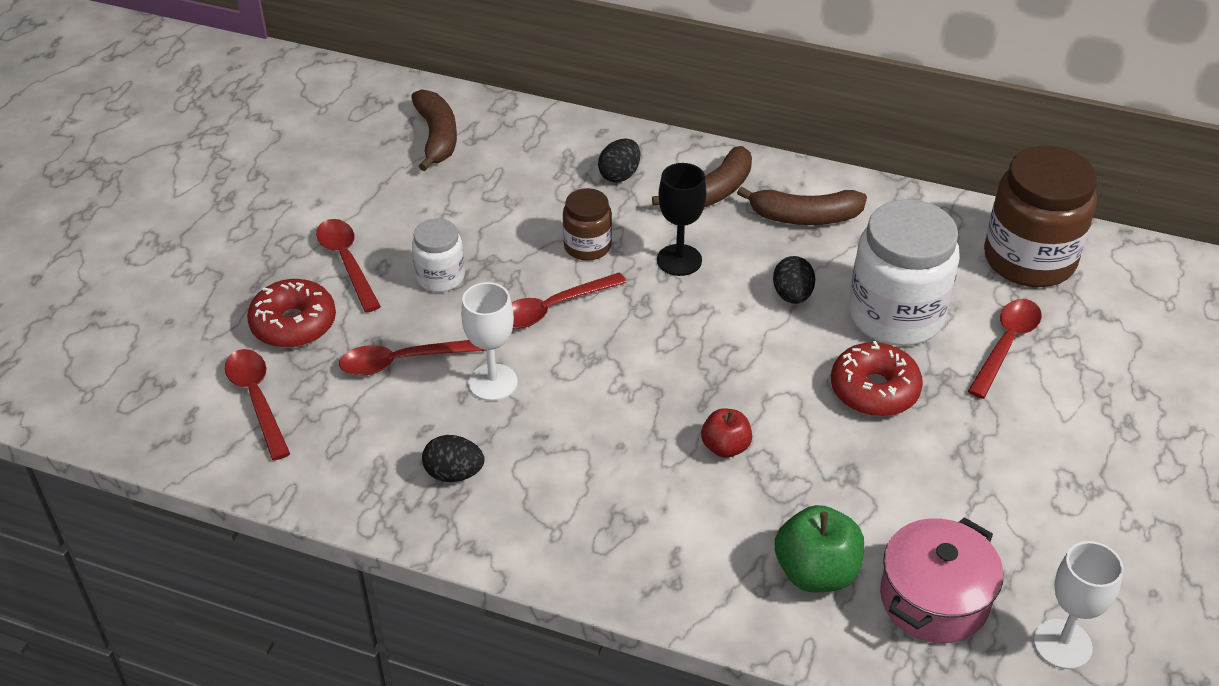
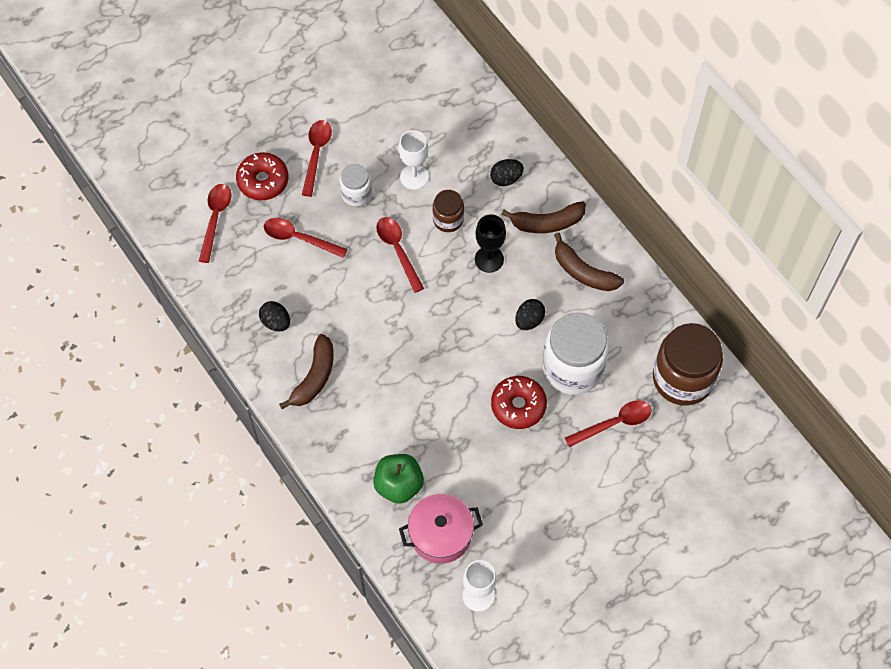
camera: 35 degrees right, 20 degrees up
brown banana [411,89,457,171] -> brown banana moved to [279,334,334,409]
white goblet [461,282,518,401] -> white goblet moved to [398,130,429,190]
red spoon [511,272,627,329] -> red spoon turned 60 degrees clockwise [376,217,424,293]
red apple [701,408,752,458] -> none

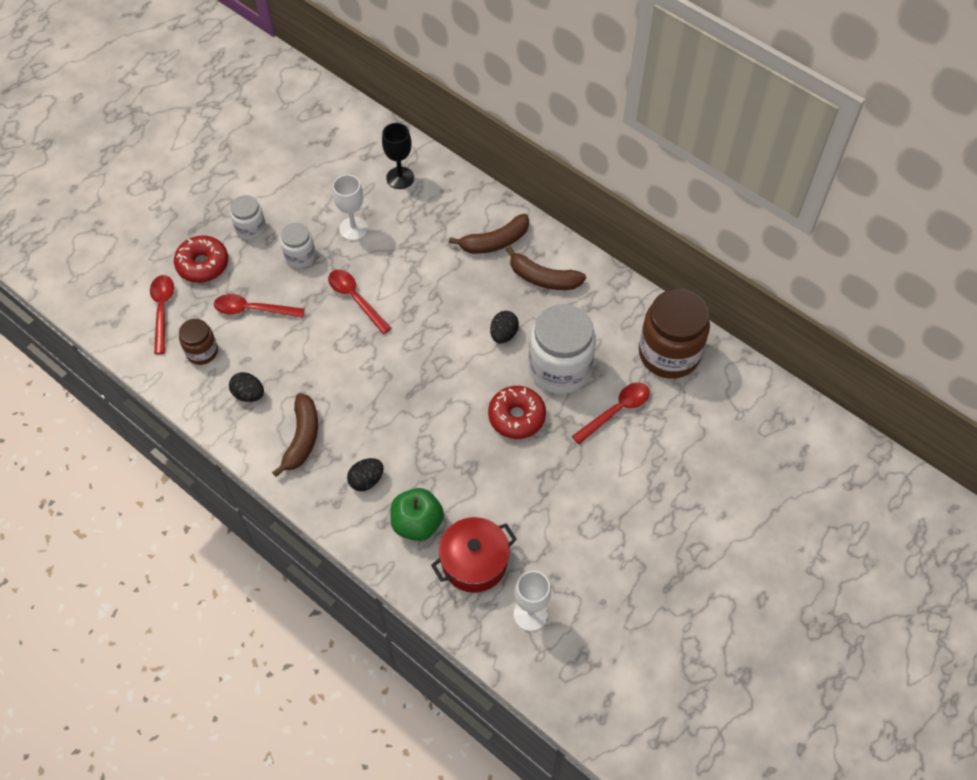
camera: 15 degrees left, 5 degrees down
red spoon [302,120,332,197] -> white jar [230,195,266,240]
pink pot [399,494,483,564] -> red pot [431,517,517,593]
brown jar [433,190,464,232] -> brown jar moved to [179,319,218,365]
black goblet [475,214,506,273] -> black goblet moved to [382,123,414,189]
black egg [490,159,524,186] -> black egg moved to [347,458,384,491]

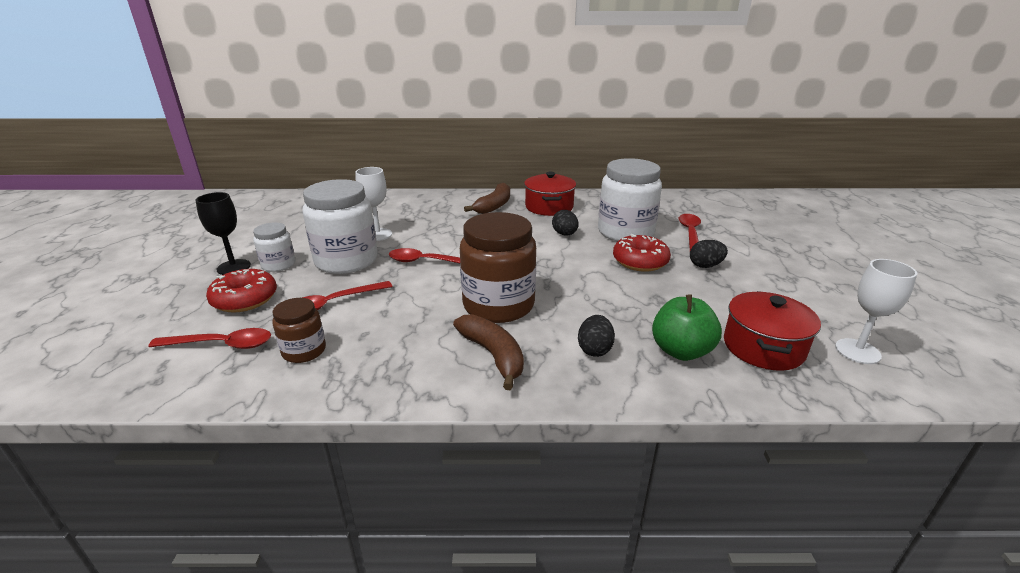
camera: 40 degrees left, 30 degrees down
red spoon [150,275,174,354] -> red spoon turned 135 degrees clockwise [148,328,271,349]
black egg [229,372,264,402] -> black egg moved to [690,240,728,268]
white jar [280,223,316,268] -> white jar [302,179,378,274], size x1.91
black goblet [382,123,414,189] -> black goblet moved to [195,192,251,275]
brown banana [505,246,586,290] -> red pot [524,172,576,216]
brown jar [639,289,710,379] -> brown jar moved to [460,212,536,323]

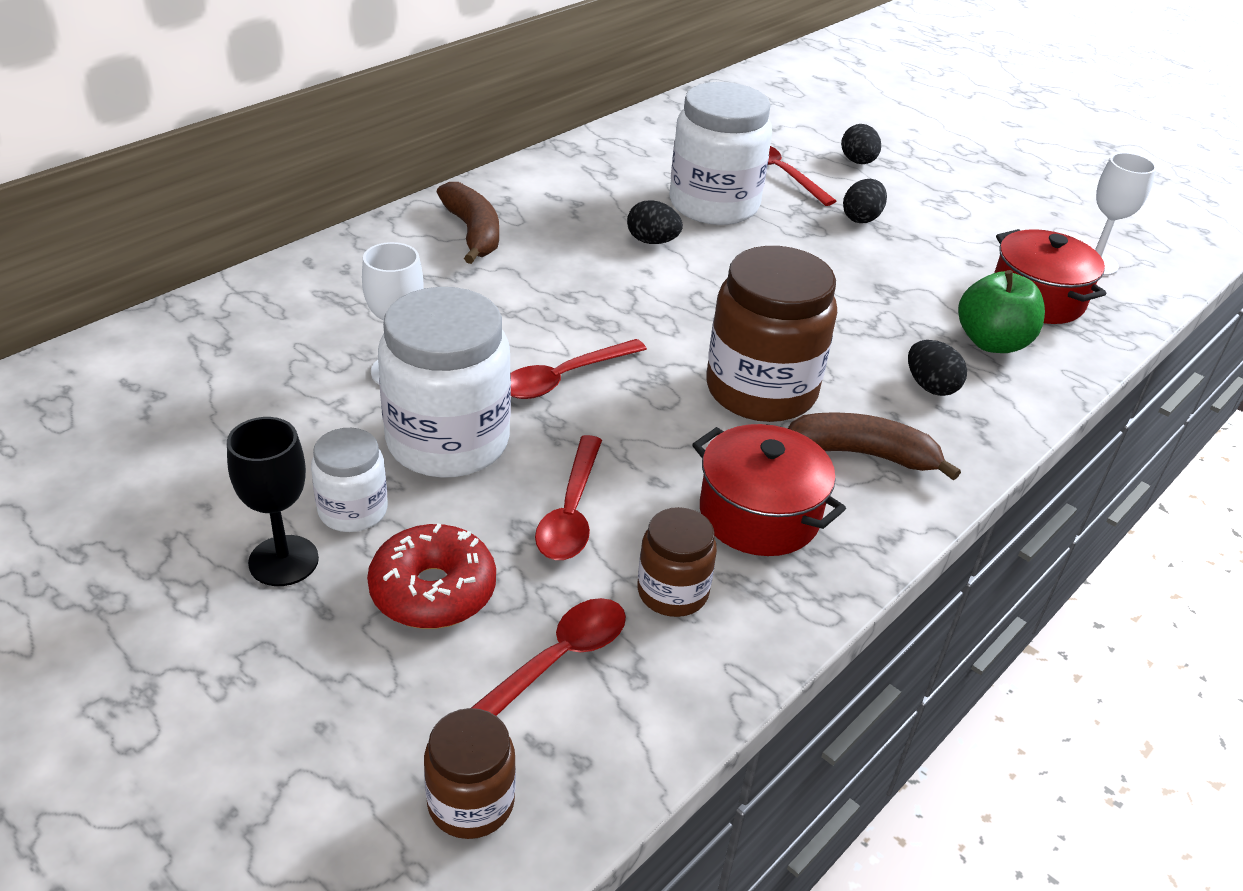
camera: 50 degrees left, 10 degrees up
red pot [524,172,576,216] -> red pot moved to [692,424,846,556]
red donut [613,234,671,272] -> none
none -> brown jar [424,708,516,839]
none -> black egg [841,124,881,164]

